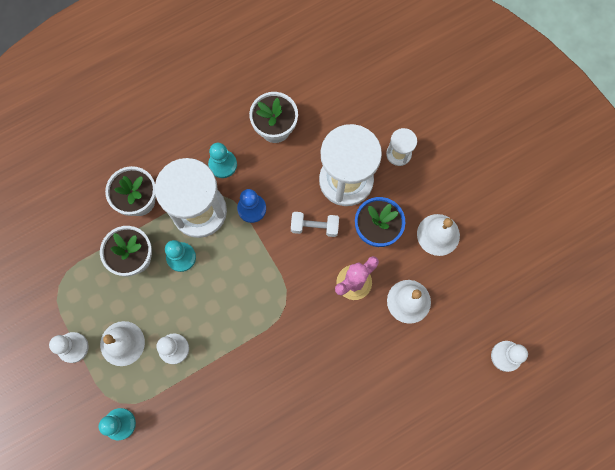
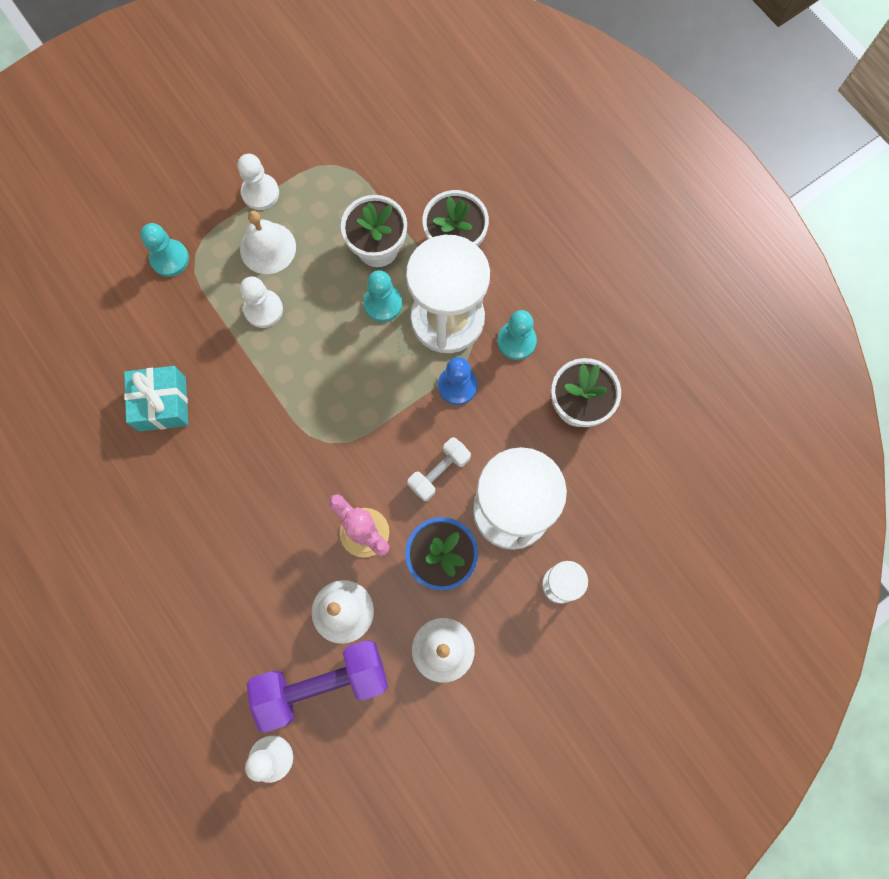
camera: 85 degrees right, 0 degrees up
white dumbbell [291,212,339,237] -> white dumbbell turned 45 degrees clockwise [407,437,471,501]
none -> turquoise gift [124,366,188,432]
none -> purple dumbbell [247,640,388,733]

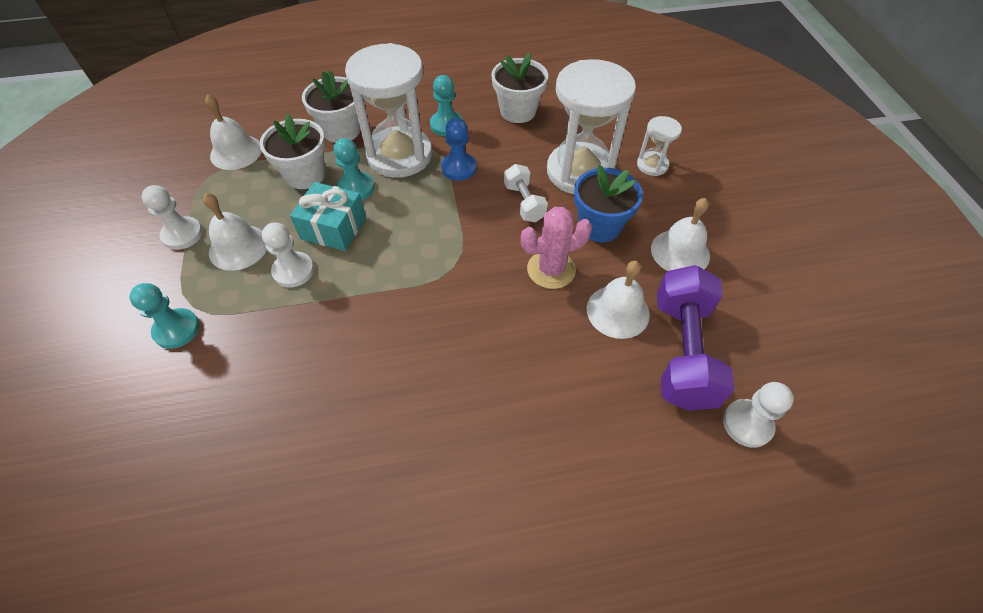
camera: 65 degrees left, 20 degrees down
turquoise gift [124,366,188,432] -> turquoise gift moved to [290,182,366,251]
none -> white bell [205,94,262,170]

